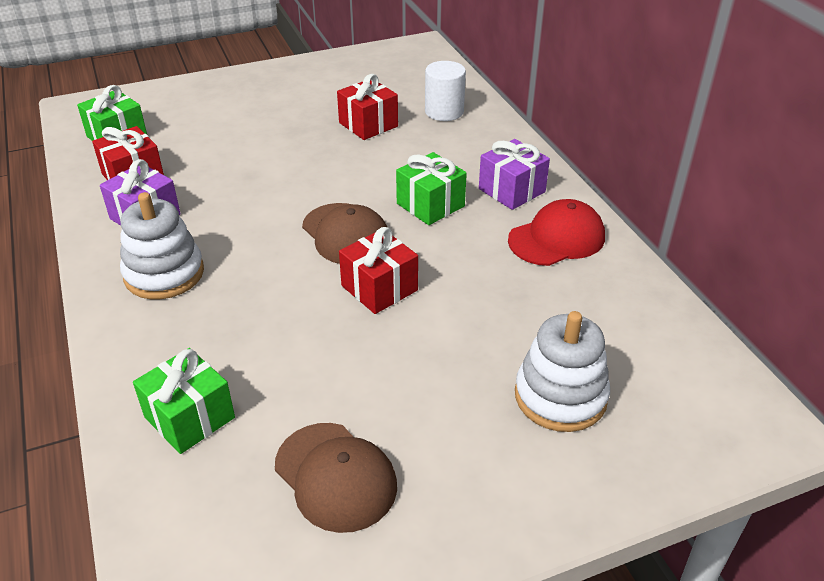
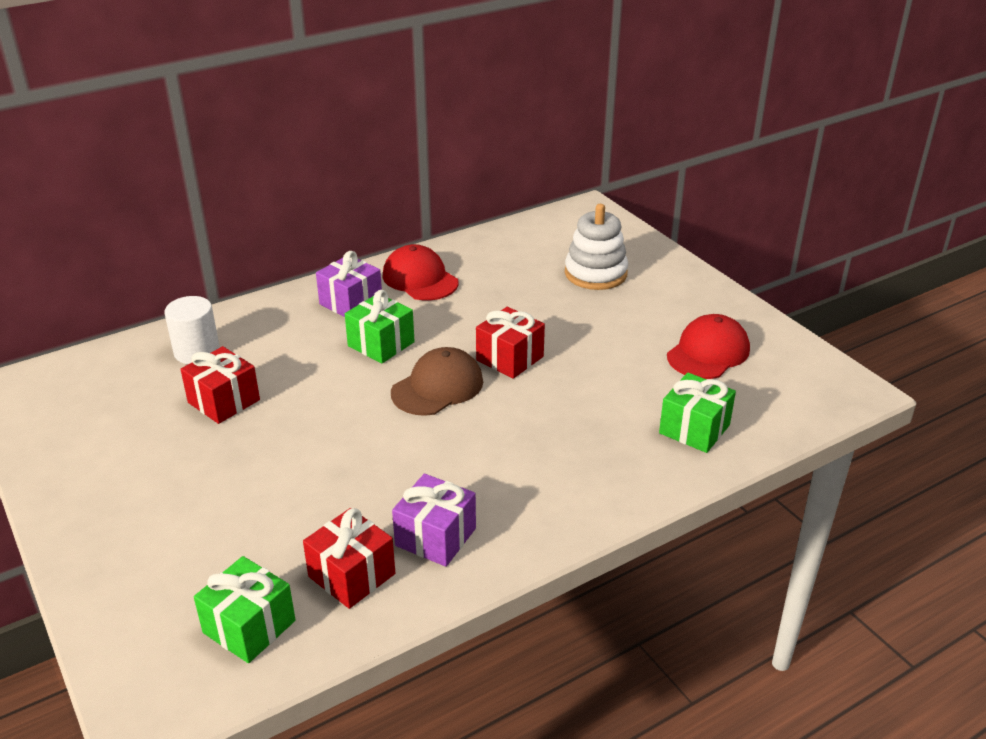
camera: 100 degrees left, 5 degrees down
white stacking toy [120,192,204,299] -> none
brown cap [275,423,397,533] -> red cap [667,314,750,379]

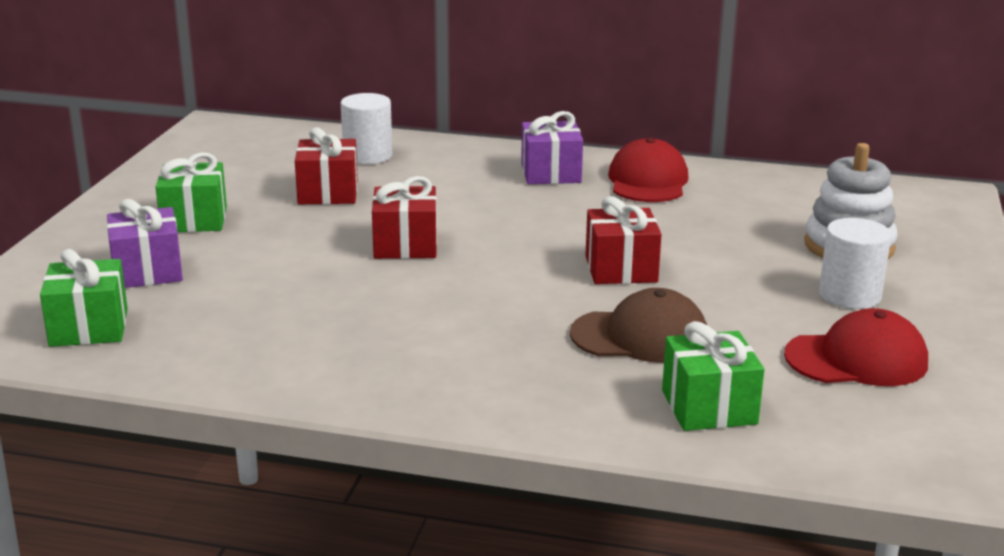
camera: 45 degrees right, 10 degrees down
red gift [303,508,395,609] -> red gift moved to [372,176,437,259]
green gift [345,290,415,363] -> green gift moved to [156,152,227,232]
brown cap [391,347,483,416] -> brown cap moved to [570,288,707,363]
purple gift [392,474,476,567] -> purple gift moved to [107,199,183,288]
none -> white cylinder [819,218,891,309]

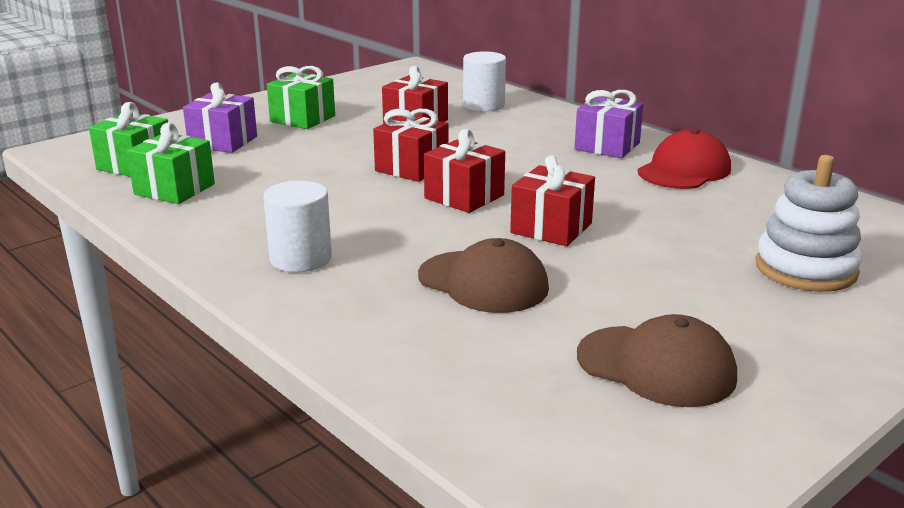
camera: 35 degrees right, 0 degrees up
green gift [662,321,764,431] -> green gift moved to [127,122,215,204]
red cap [784,308,928,386] -> brown cap [577,314,737,407]
white cylinder [819,218,891,309] -> white cylinder moved to [263,181,332,272]
none -> red gift [424,129,505,213]

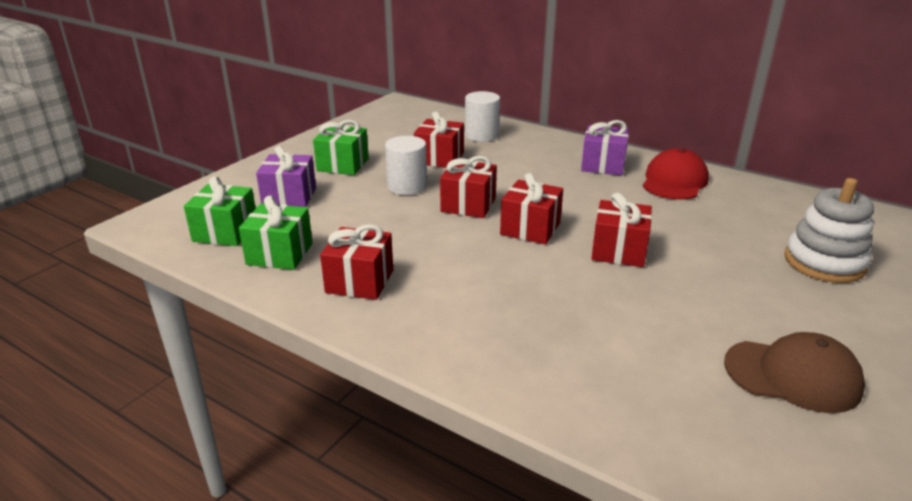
camera: 15 degrees left, 5 degrees up
white cylinder [263,181,332,272] -> white cylinder moved to [385,136,427,195]
brown cap [418,238,549,313] -> none
none -> red gift [320,224,393,300]

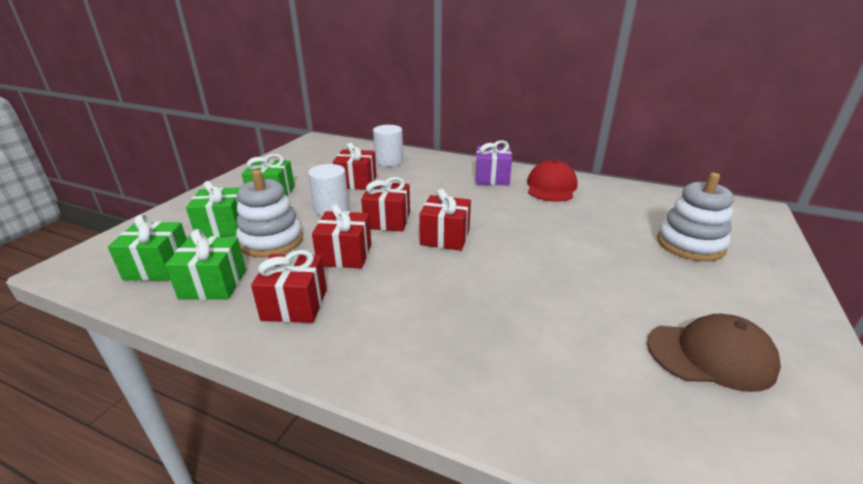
camera: 10 degrees left, 0 degrees up
purple gift [256,146,316,207] -> green gift [186,181,240,237]
red gift [591,192,652,267] -> red gift moved to [312,204,371,268]
none -> white stacking toy [236,170,303,257]

